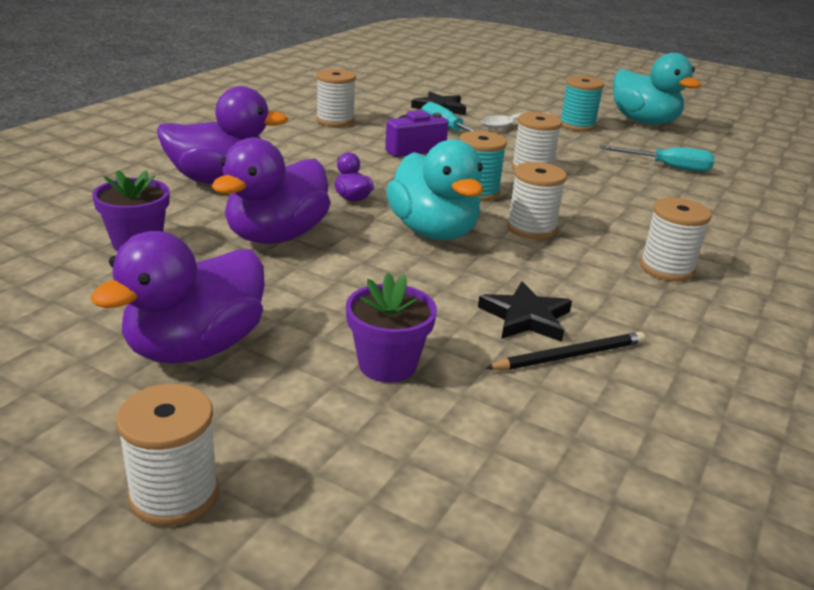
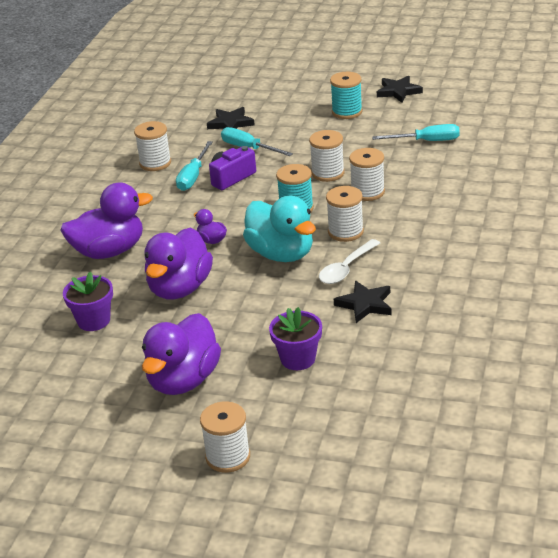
camera: 10 degrees left, 5 degrees up
white spoon [481,112,550,129] -> white spoon moved to [319,239,380,284]
black pencil [485,332,645,370] -> none
turquoise duck [613,53,701,125] -> black star [377,76,423,103]
white spool [640,198,712,281] -> white spool moved to [349,148,385,201]
none -> turquoise screwdriver [176,141,213,191]

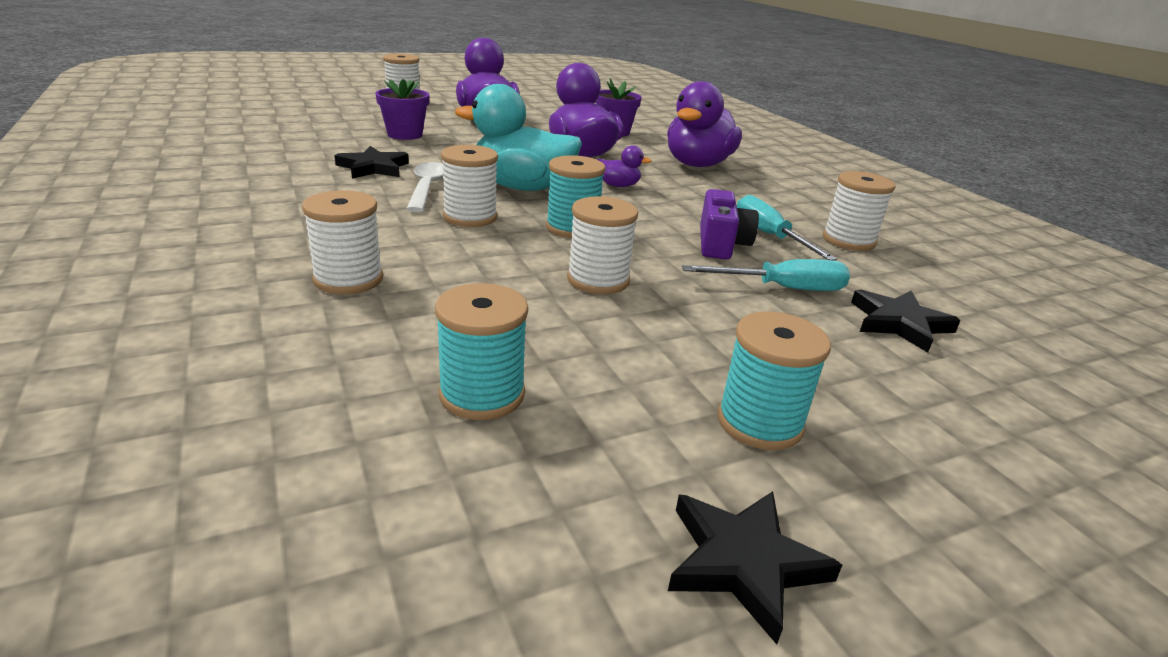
camera: 135 degrees right, 5 degrees down
white spool [349,148,385,201] -> white spool moved to [302,190,383,294]
turquoise screwdriver [372,124,460,141] -> turquoise spool [435,283,528,420]

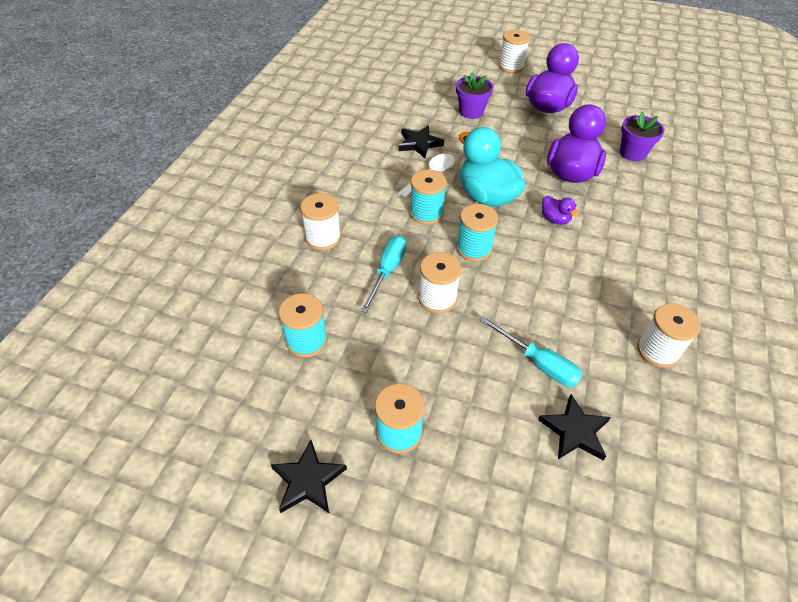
camera: 45 degrees right, 20 degrees up
white spool [441,145,498,227] -> turquoise spool [410,170,447,225]
purple duck [667,81,742,167] -> none
purple camera [700,189,759,260] -> none
turquoise screwdriver [737,195,837,261] -> turquoise screwdriver moved to [361,236,406,313]

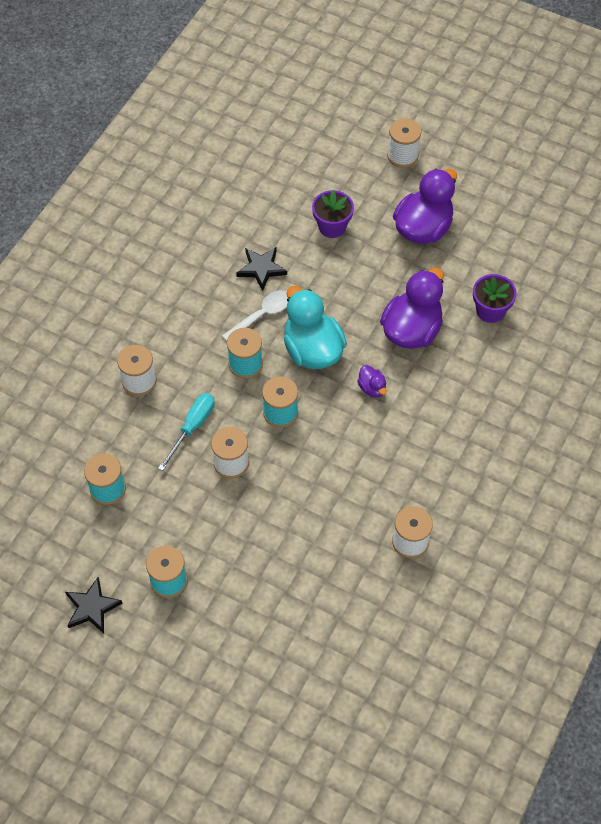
camera: 10 degrees right, 10 degrees up
turquoise screwdriver [480,317,582,387] -> none
black star [538,394,611,460] -> none

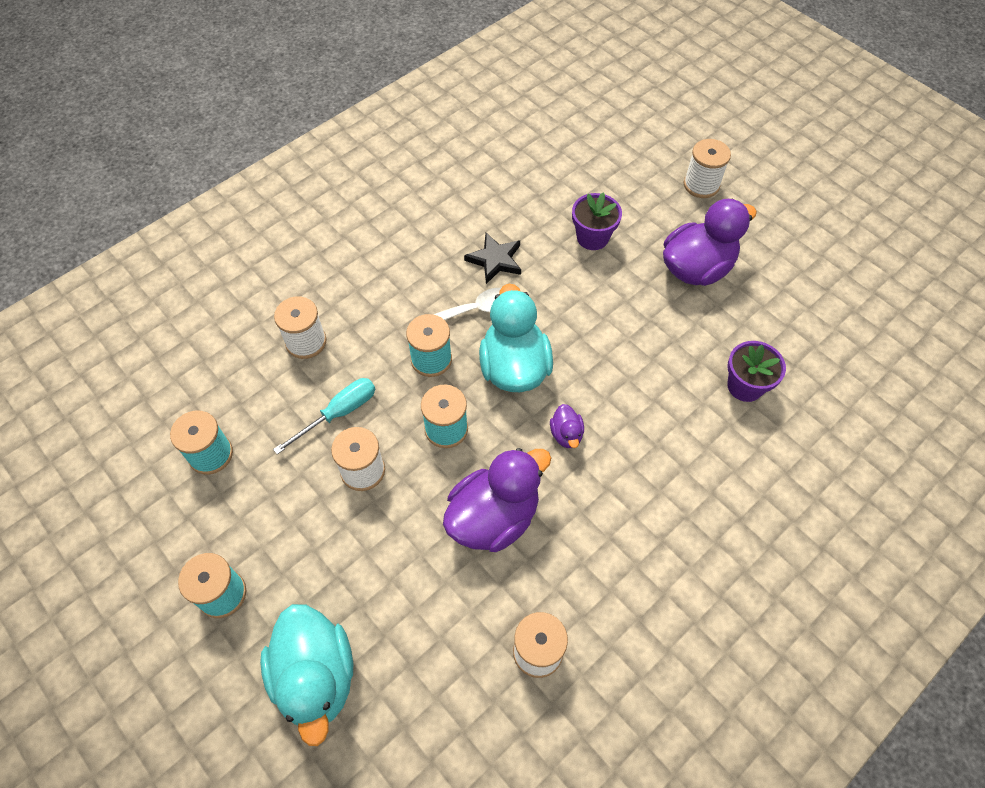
camera: 20 degrees right, 0 degrees up
black star [65,577,123,633] -> none
purple duck [380,268,444,349] -> purple duck moved to [443,448,551,552]
none -> turquoise duck [260,604,353,746]

